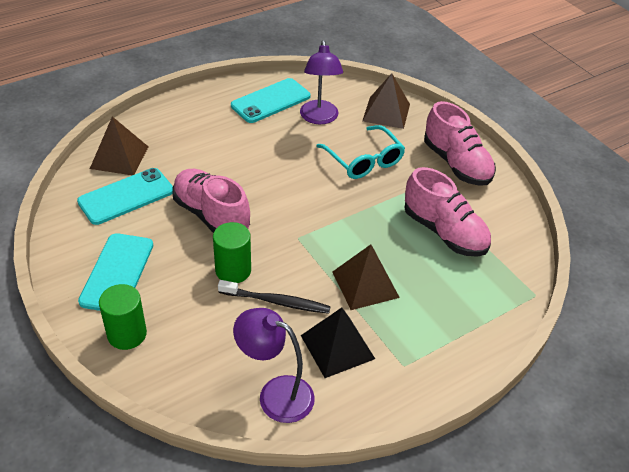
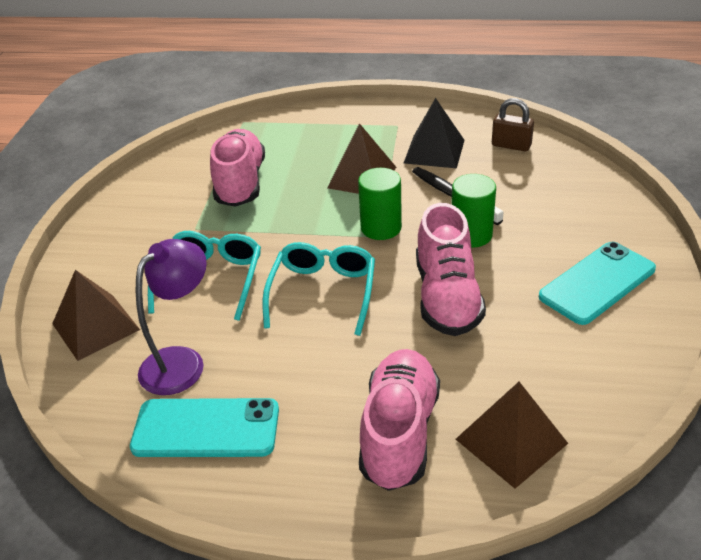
camera: 135 degrees left, 5 degrees down
turquoise phone [77,168,173,225] -> none
green cylinder [99,284,147,350] -> green cylinder moved to [358,168,402,240]
purple lamp [233,308,315,423] -> brown padlock [492,98,534,151]
pink shoe [424,101,496,186] -> pink shoe moved to [359,349,440,491]
none -> turquoise glasses [262,242,375,336]

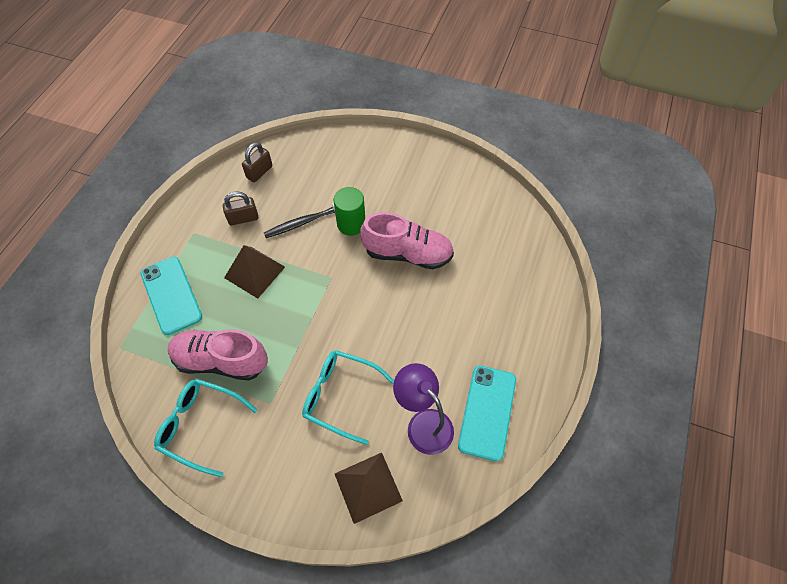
camera: 80 degrees left, 20 degrees up
turquoise glasses [262,242,375,336] -> turquoise glasses moved to [154,378,257,477]
green cylinder [358,168,402,240] -> none
pink shoe [359,349,440,491] -> none
black pyramid [404,98,465,169] -> brown padlock [223,192,258,225]
brown pyramid [455,382,568,489] -> none
turquoise phone [539,242,656,325] -> turquoise phone moved to [140,257,202,335]

